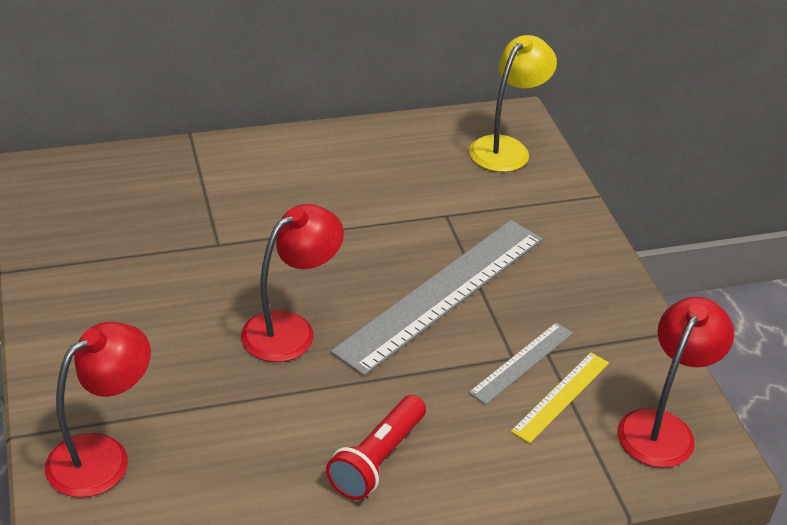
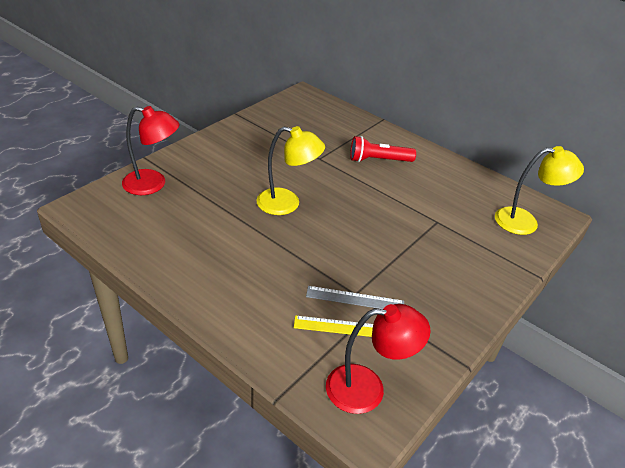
camera: 55 degrees right, 0 degrees up
red lamp [241,204,344,362] -> yellow lamp [256,126,325,215]
red flashlight [326,395,426,500] -> red flashlight moved to [350,136,416,162]
grey ruler [331,220,543,376] -> none

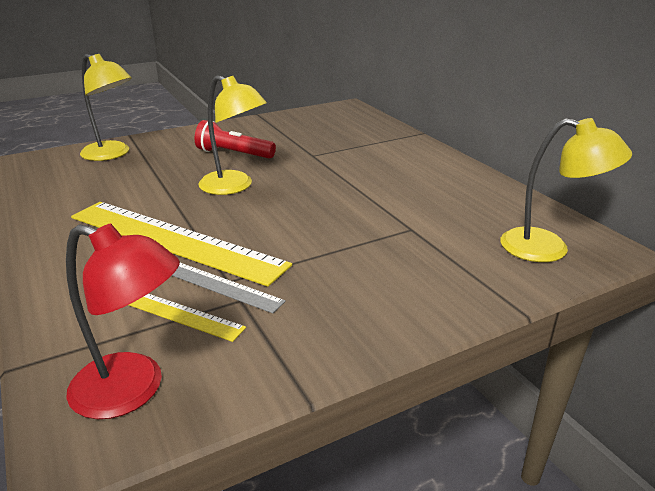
camera: 25 degrees right, 10 degrees down
red lamp [122,106,180,195] -> yellow lamp [80,54,132,161]
red flashlight [350,136,416,162] -> red flashlight moved to [195,120,276,159]
none -> yellow ruler [71,202,292,287]

